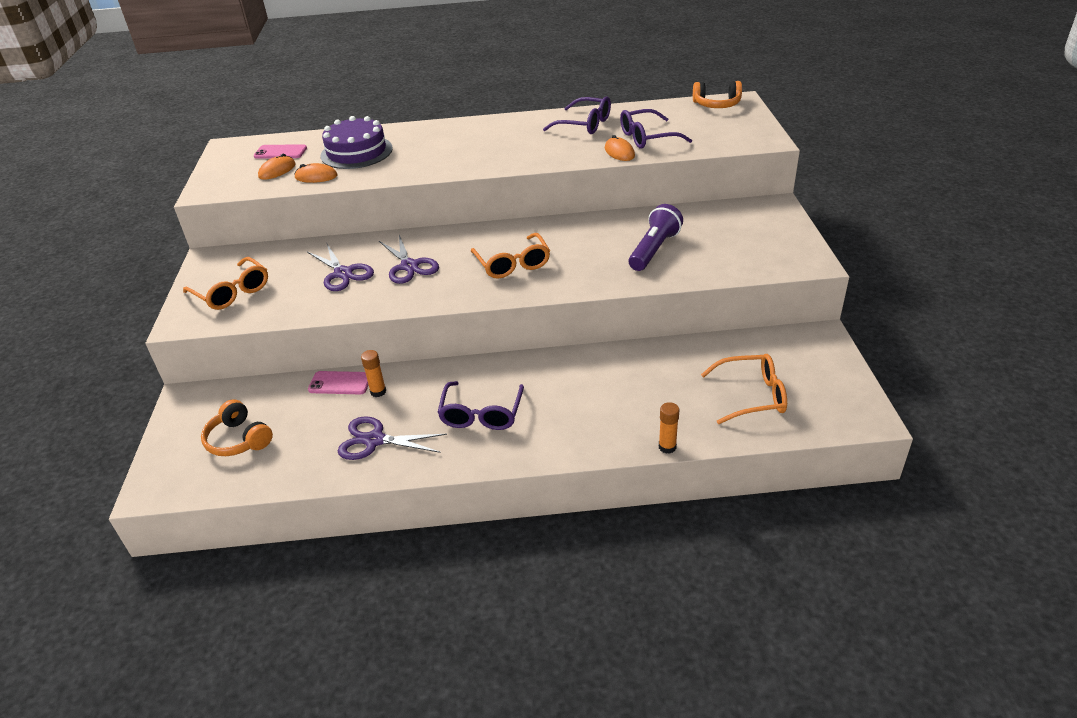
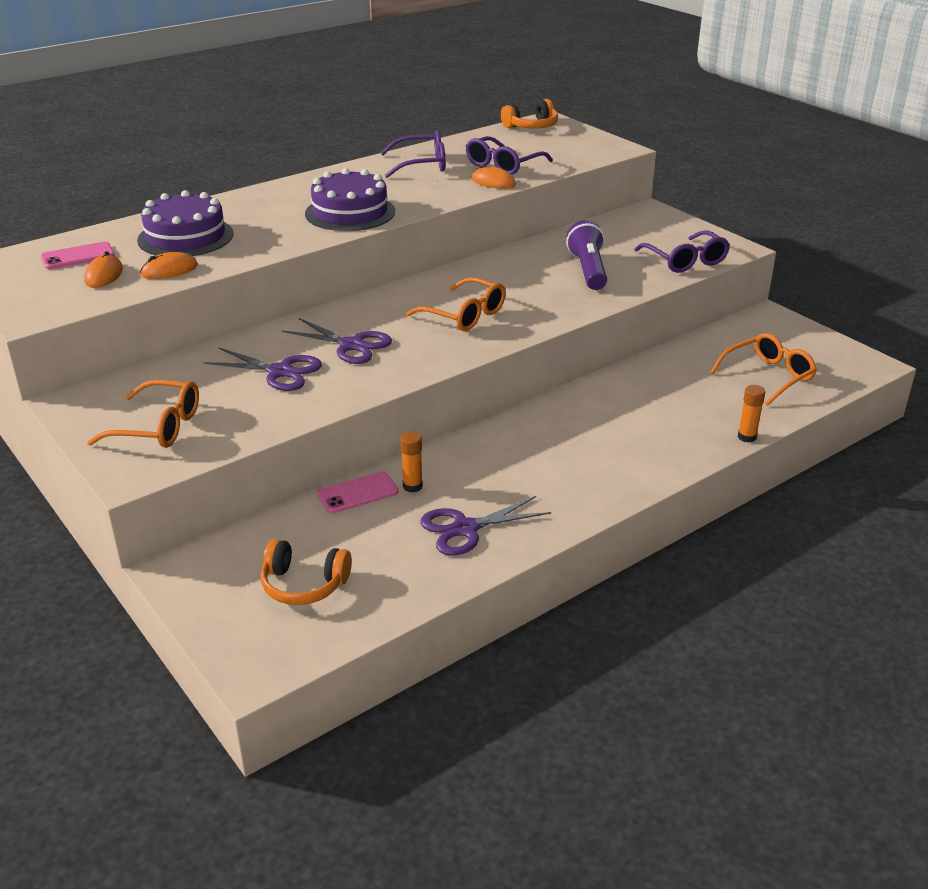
camera: 35 degrees left, 5 degrees down
purple glasses [437,381,524,430] -> purple glasses moved to [634,230,730,273]
none -> purple cake [305,168,395,231]

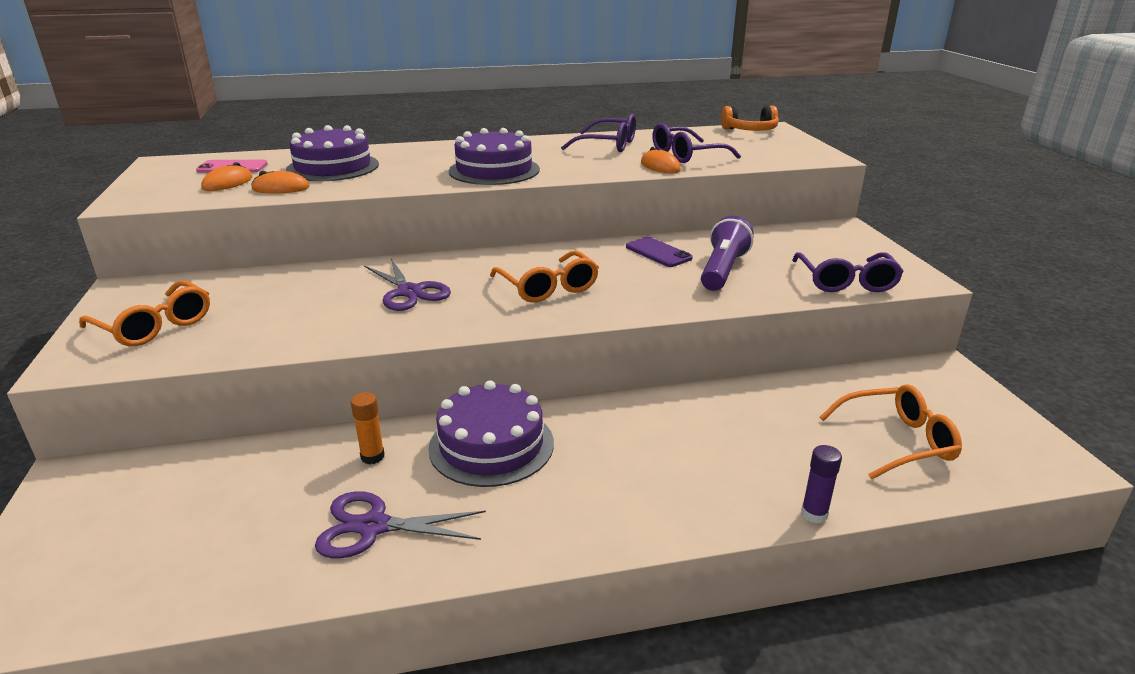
camera: 25 degrees right, 5 degrees down
purple scissors [203,347,322,391] -> none
orange headphones [261,539,352,605] -> none
pink phone [317,471,398,513] -> none
orange glue stick [738,385,765,443] -> purple glue stick [801,445,842,524]
none -> purple cake [428,380,554,487]
none -> purple phone [626,237,693,267]

